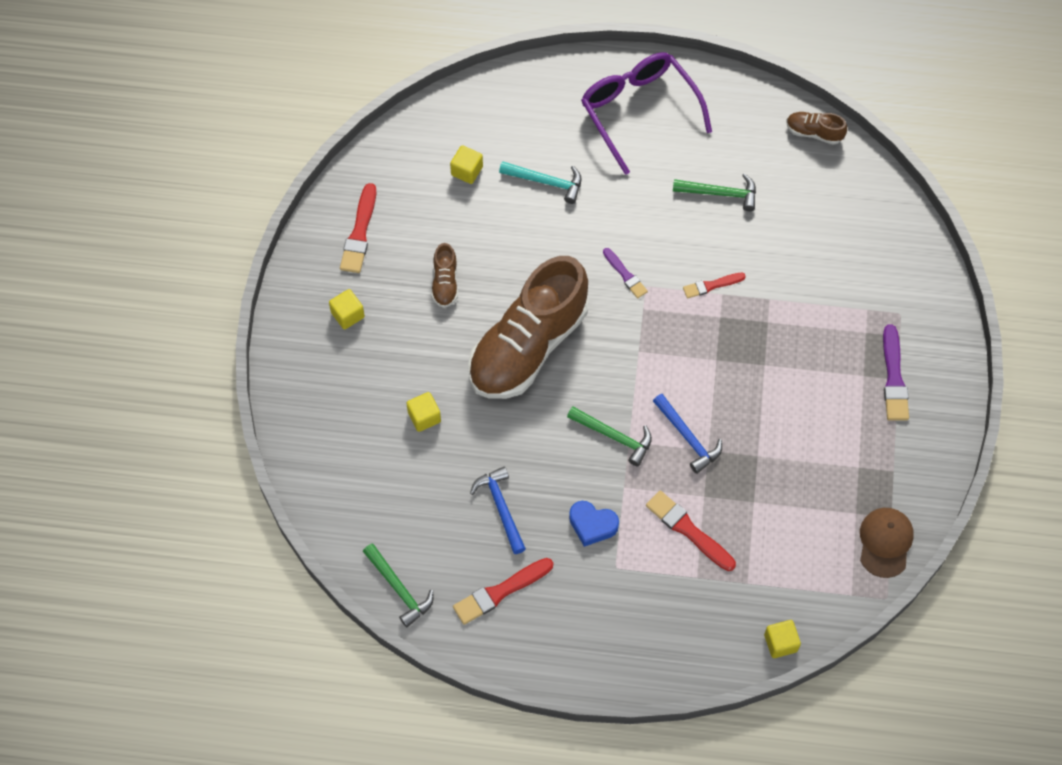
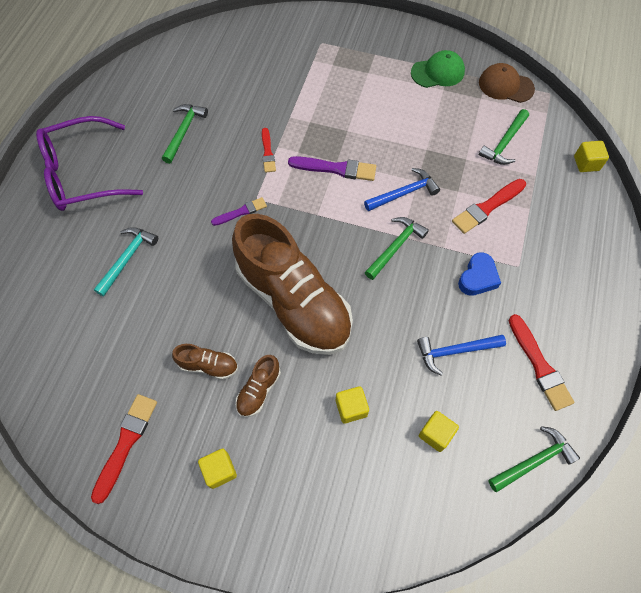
camera: 80 degrees left, 0 degrees up
red brush [340,183,376,273] -> red brush turned 90 degrees counterclockwise [91,394,157,504]
yellow cube [450,145,483,184] -> yellow cube moved to [419,411,459,452]
brown shoe [787,112,847,145] -> brown shoe moved to [235,355,281,417]
purple brush [883,325,909,420] -> purple brush moved to [288,156,376,181]
none -> green cap [411,50,465,88]
none -> green hammer [479,109,529,165]

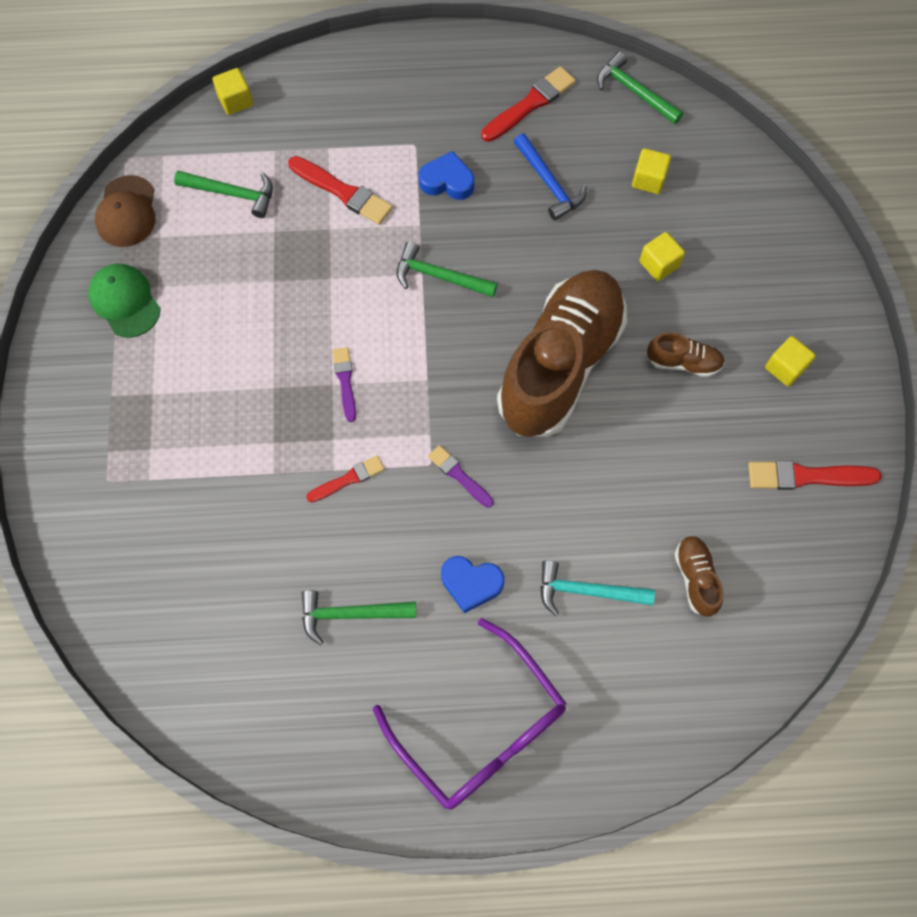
camera: 110 degrees left, 5 degrees up
brown shoe [172,344,238,380] -> brown shoe moved to [675,536,723,617]
purple brush [288,156,376,181] -> purple brush [332,347,356,422], size x0.63
blue hammer [364,168,440,211] -> none
none -> blue heart [441,556,504,613]

